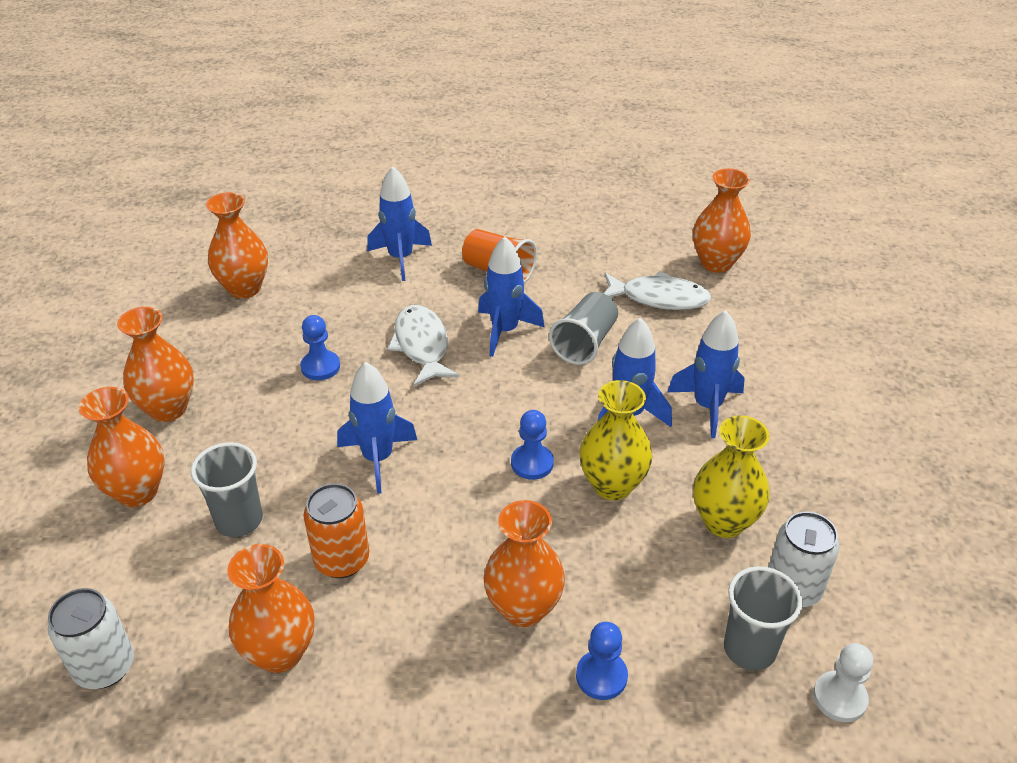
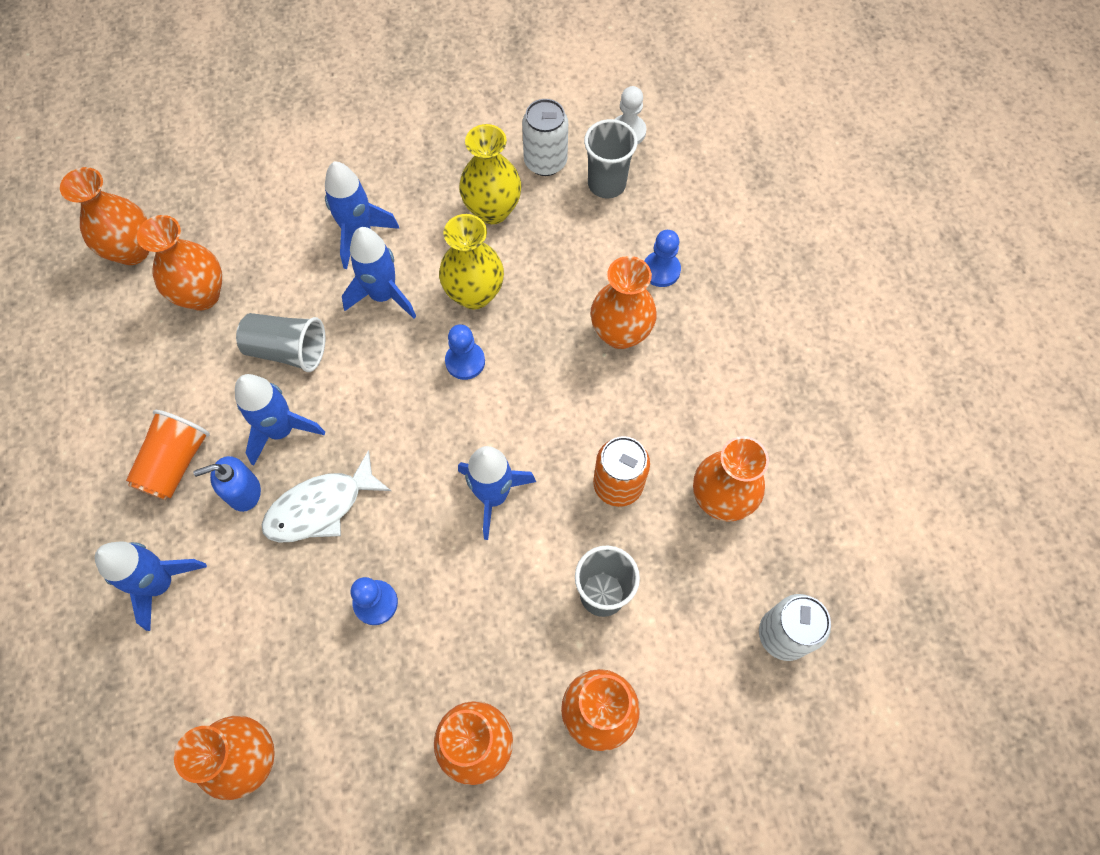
camera: 105 degrees left, 25 degrees up
white fish [604,271,711,310] -> orange vase [137,215,222,311]
none -> blue soap dispenser [193,456,261,512]

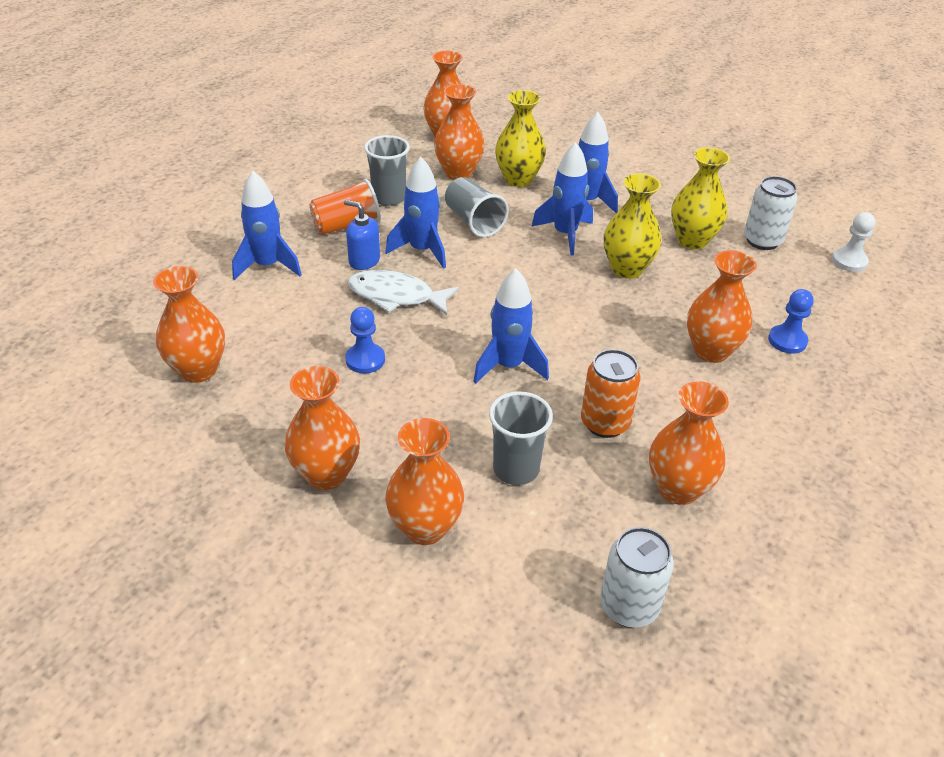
camera: 45 degrees right, 25 degrees down
blue pawn [445,324,485,380] -> none
grey cup [584,119,638,198] -> grey cup moved to [364,135,410,206]
none -> yellow vase [495,90,546,187]

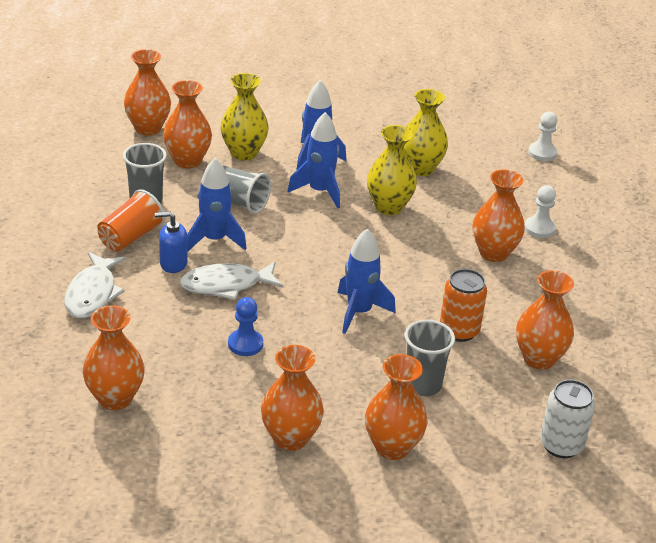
camera: 30 degrees left, 5 degrees down
blue rocket [232,171,302,280] -> white fish [64,252,126,318]
white can [744,176,797,250] -> none
blue pawn [768,289,814,354] -> white pawn [525,185,556,238]

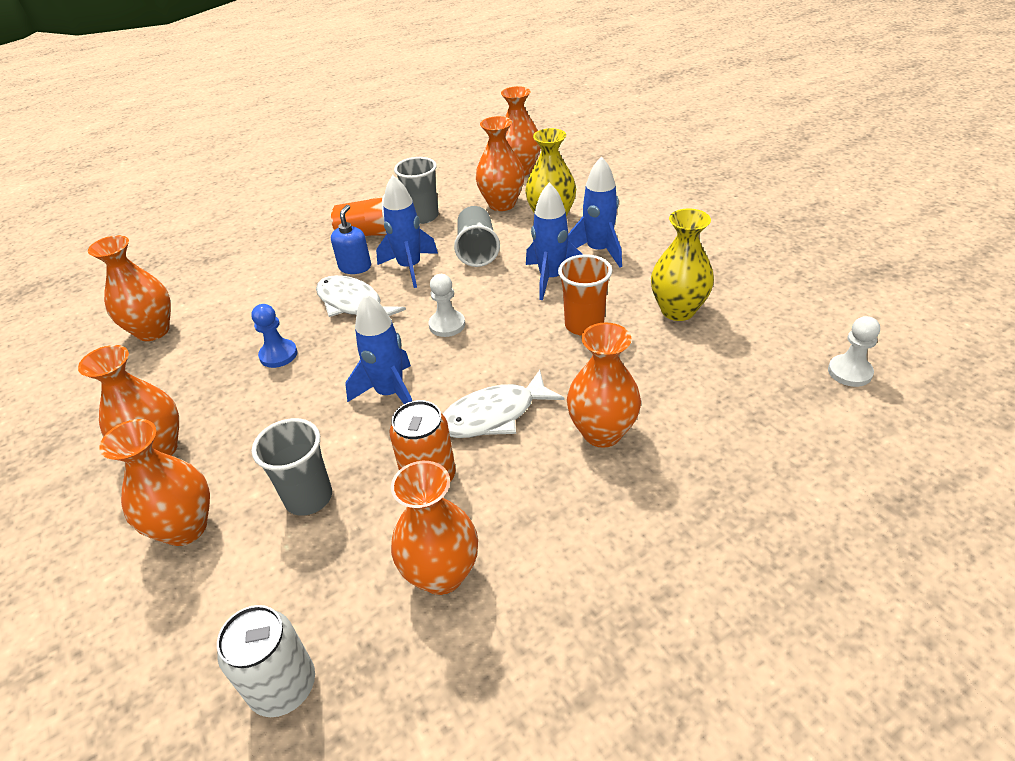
camera: 60 degrees right, 5 degrees up
white fish [64,252,126,318] -> white fish moved to [443,370,565,438]
blue soap dispenser [155,211,187,273] -> blue soap dispenser turned 45 degrees clockwise [331,205,371,274]
yellow vase [367,125,417,215] -> orange cup [558,254,612,336]
white pawn [525,185,556,238] -> white pawn moved to [429,274,465,337]

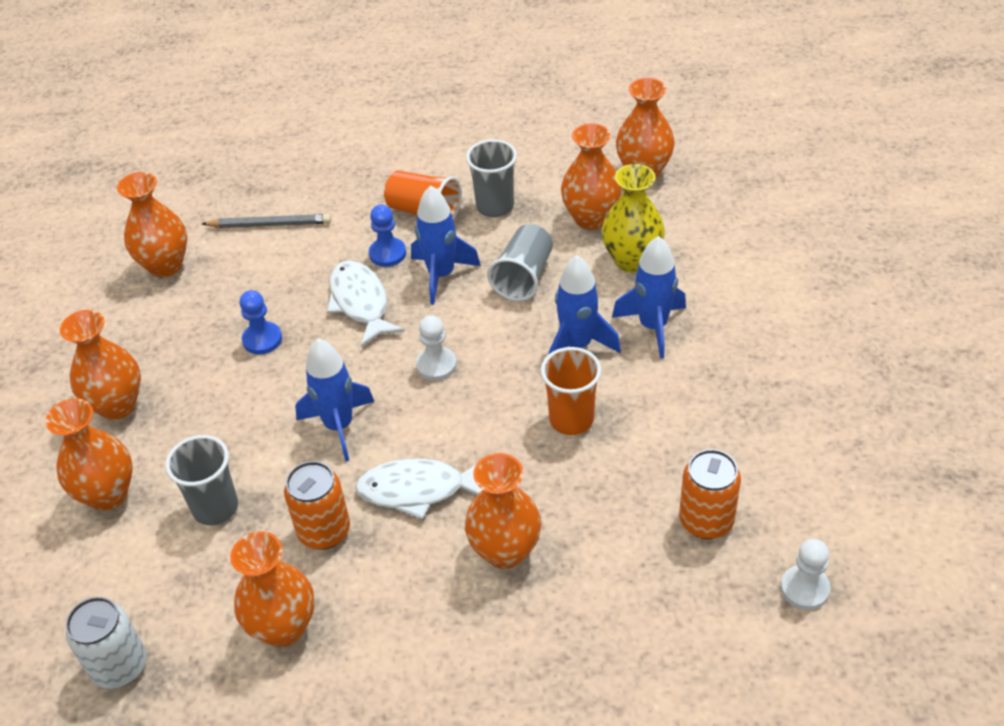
camera: 25 degrees right, 5 degrees up
blue soap dispenser [331,205,371,274] -> blue pawn [369,204,406,267]
yellow vase [651,208,714,321] -> none
none -> grey pencil [202,214,331,228]
none -> orange can [679,449,741,539]

